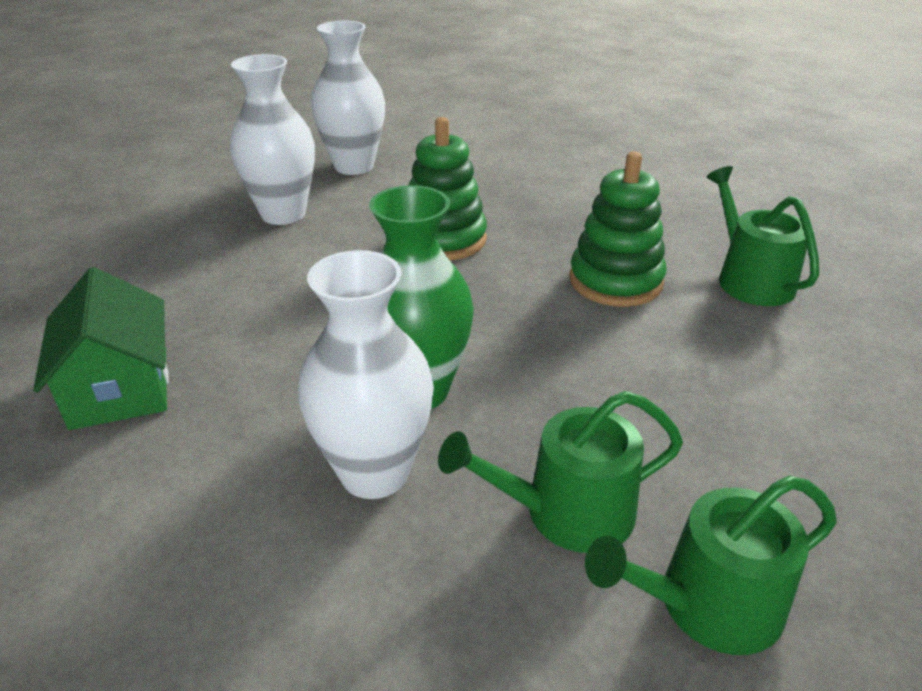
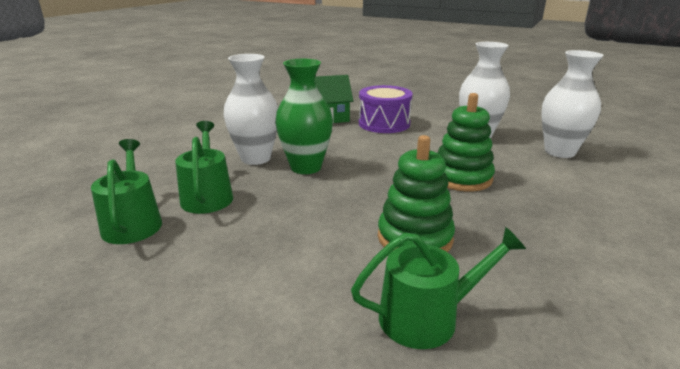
camera: 95 degrees right, 10 degrees down
none -> purple drum [359,85,413,133]

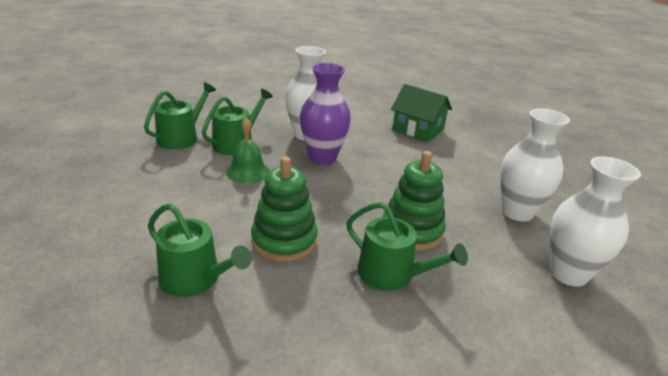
camera: 45 degrees right, 5 degrees up
green vase [275,59,333,174] -> purple vase [300,63,351,165]
purple drum [359,85,413,133] -> none
none -> green bell [226,117,269,183]
none -> green watering can [346,202,468,291]

